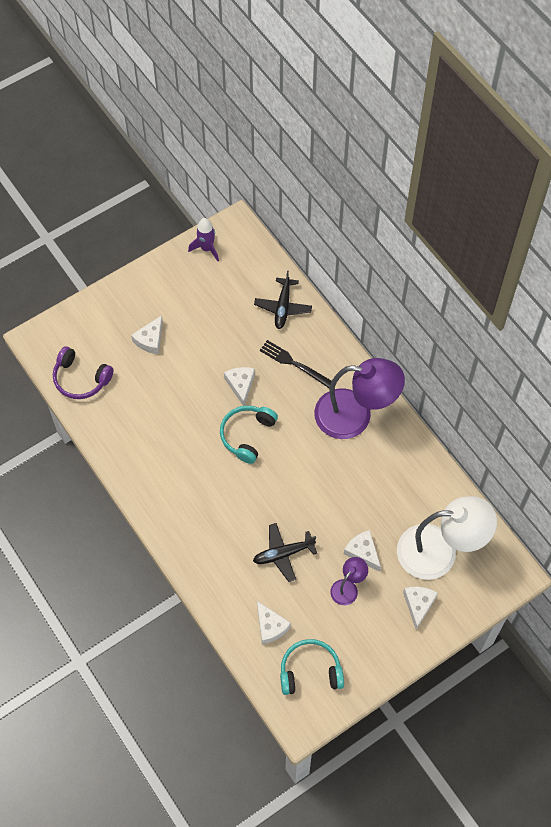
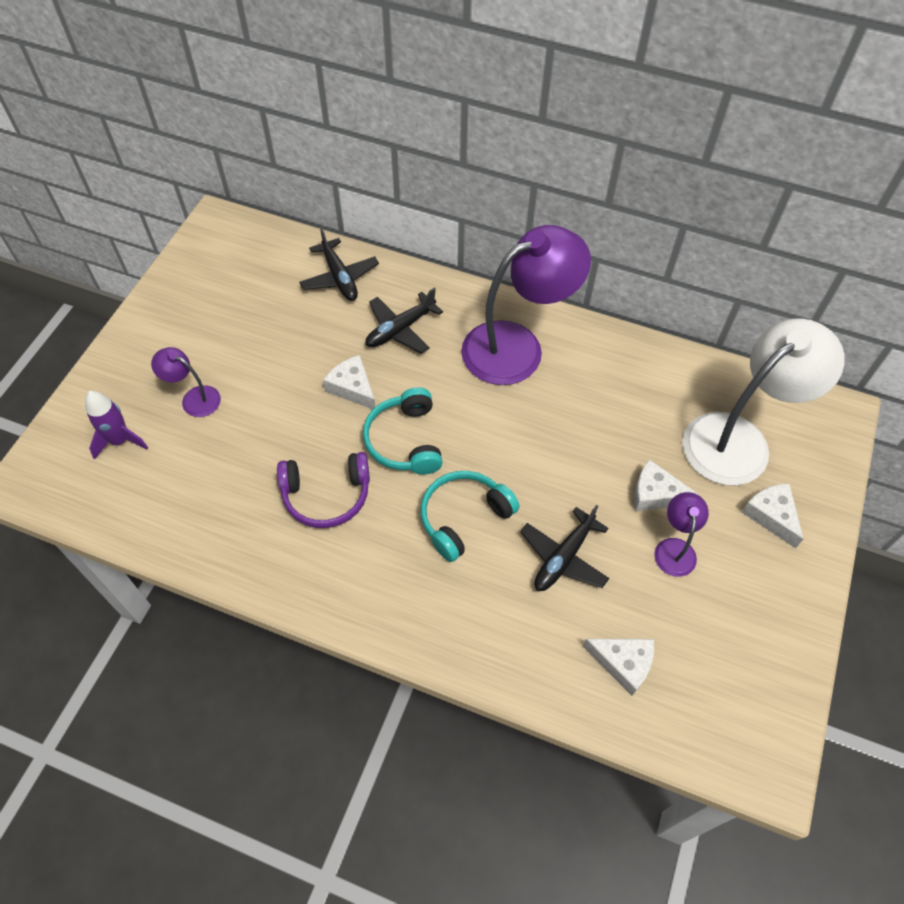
camera: 35 degrees left, 5 degrees down
purple headphones [53,346,114,399] -> purple headphones moved to [277,452,370,528]
white cheese [131,315,163,354] -> purple lamp [151,347,221,417]
purple rocket [188,218,219,261] -> purple rocket moved to [85,391,148,460]
black fork [259,340,332,389] -> black plane [365,288,443,354]
turquoise headphones [280,639,344,695] -> turquoise headphones moved to [420,471,520,562]

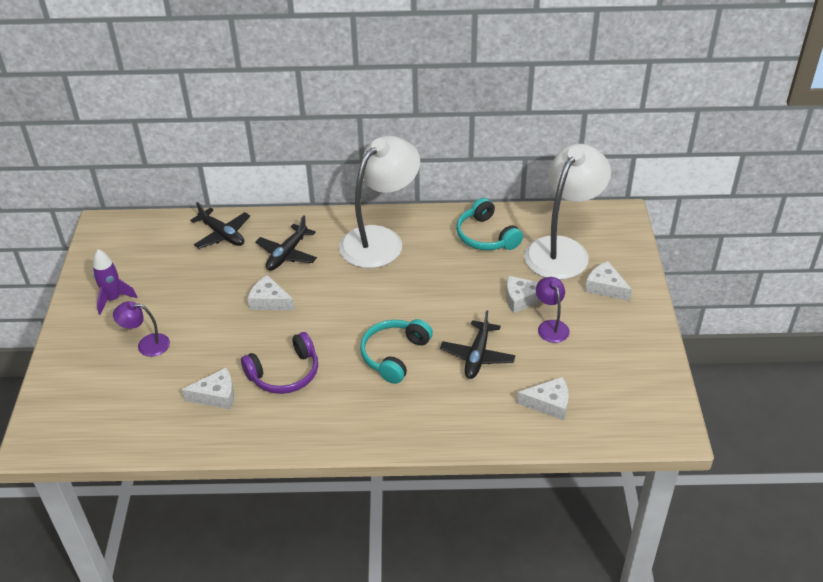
camera: 20 degrees left, 15 degrees down
purple rocket [85,391,148,460] -> purple rocket moved to [93,249,137,315]
turquoise headphones [363,387,443,475] -> turquoise headphones moved to [456,198,523,250]
purple lamp [461,225,591,385] -> white lamp [339,136,420,268]
none -> white cheese [181,368,234,409]

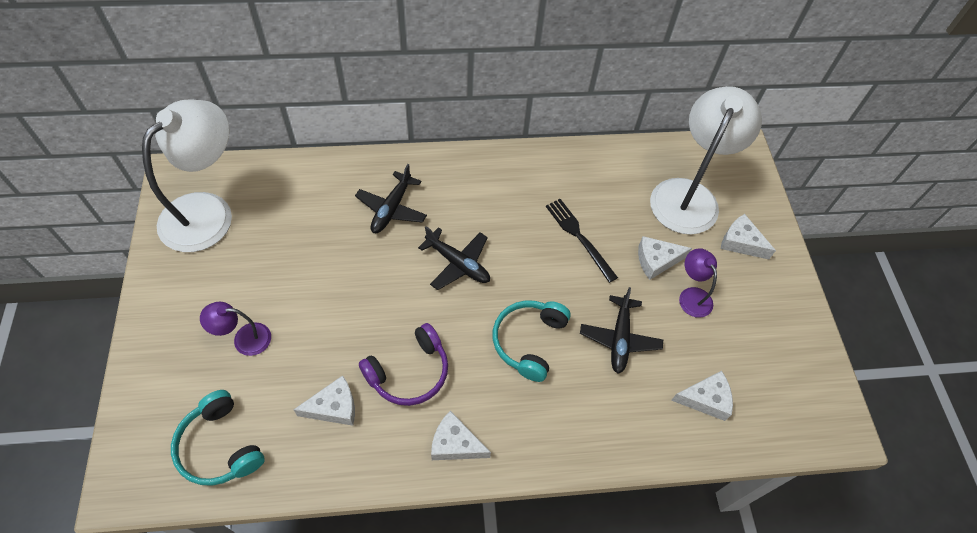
camera: 10 degrees left, 15 degrees up
purple rocket [93,249,137,315] -> none
black plane [190,202,250,249] -> black plane moved to [418,226,490,290]
white cheese [247,275,295,310] -> white cheese moved to [431,411,491,460]
white lamp [339,136,420,268] -> white lamp moved to [142,100,232,252]
turquoise headphones [456,198,523,250] -> turquoise headphones moved to [171,390,265,486]
none -> black fork [546,199,618,283]

